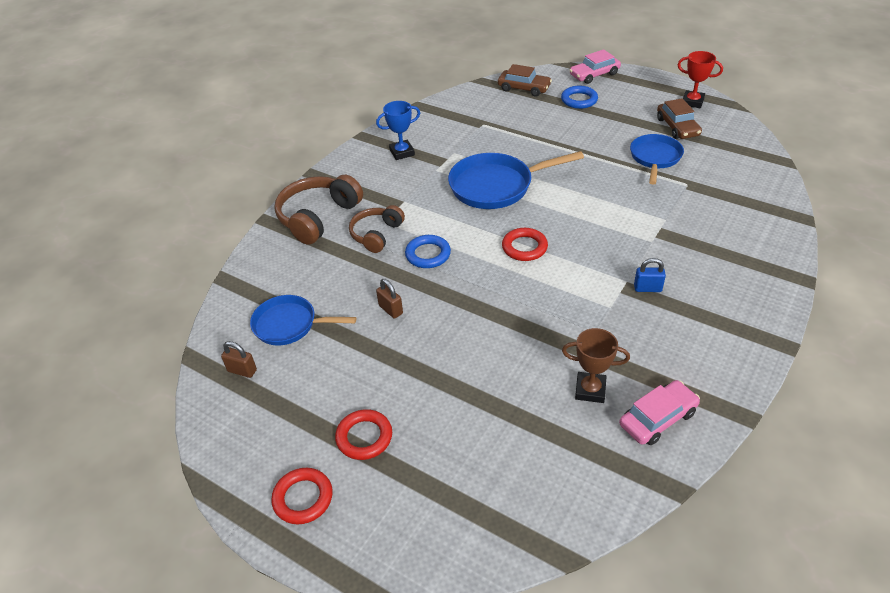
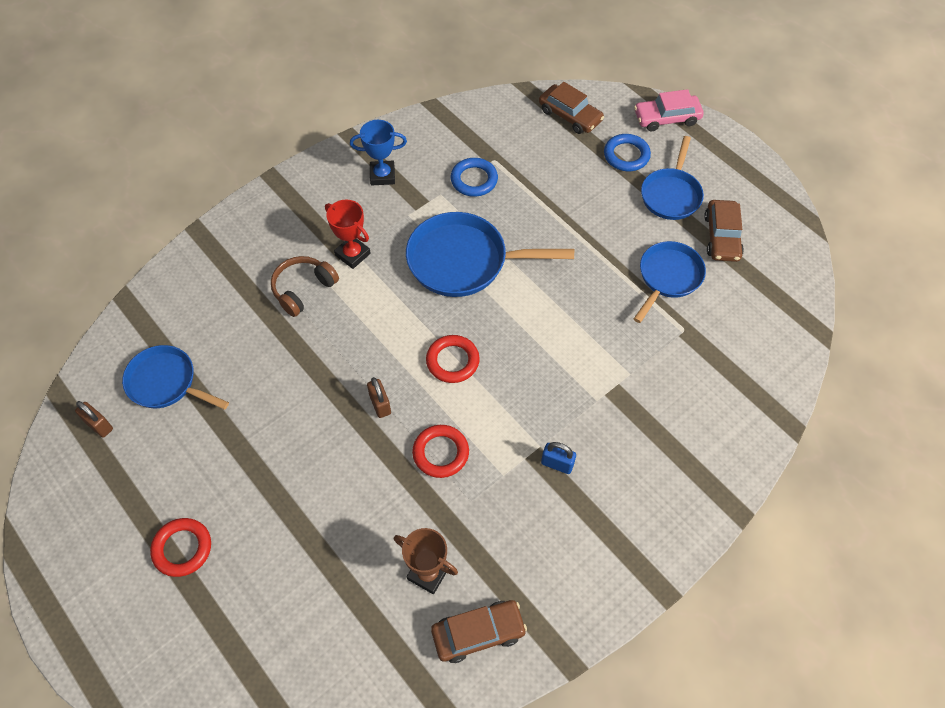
camera: 15 degrees right, 15 degrees up
red ring [271,468,333,524] -> red ring moved to [412,425,469,478]
brown headphones [274,175,363,245] -> none
brown padlock [376,279,403,319] -> brown padlock moved to [367,377,391,418]
blue ring [405,235,451,268] -> blue ring moved to [451,158,498,197]
pink car [619,380,700,445] -> brown car [431,600,527,663]
red trophy [677,51,723,108] -> red trophy moved to [325,200,371,269]
none -> blue pan [641,136,704,220]

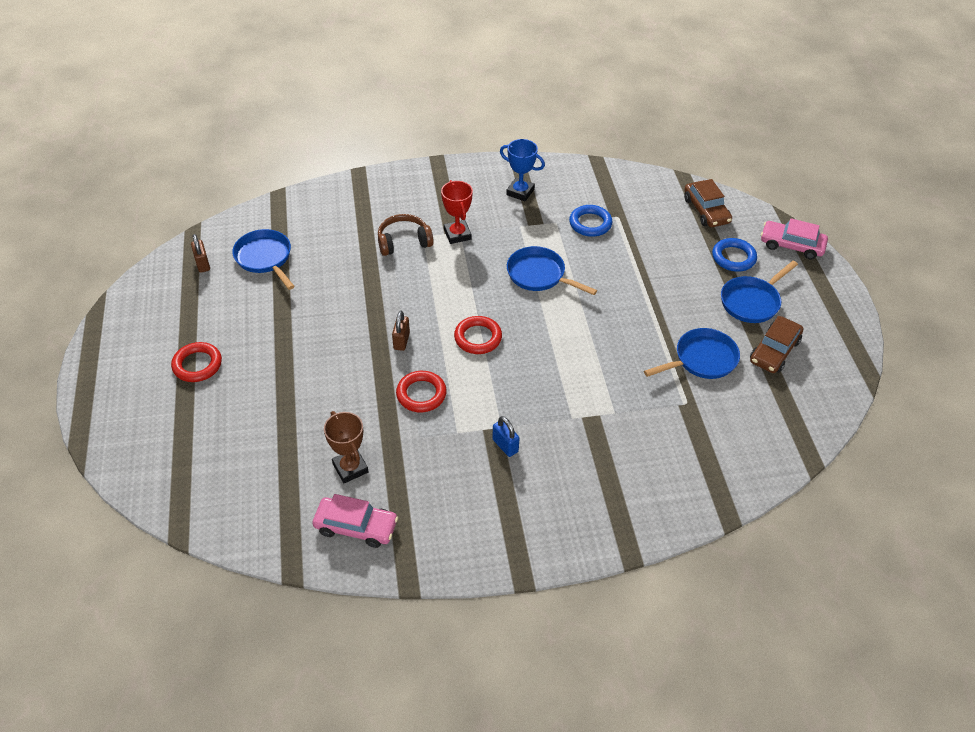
camera: 30 degrees right, 10 degrees down
blue pan [406,212,574,297] -> blue pan [507,246,597,295], size x0.65
brown car [431,600,527,663] -> pink car [313,494,398,548]

